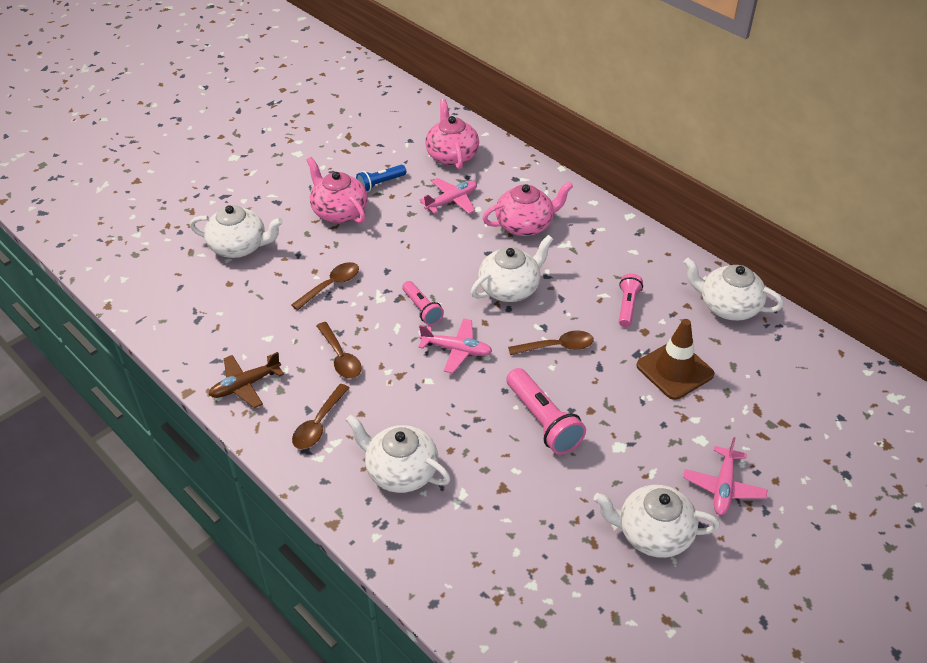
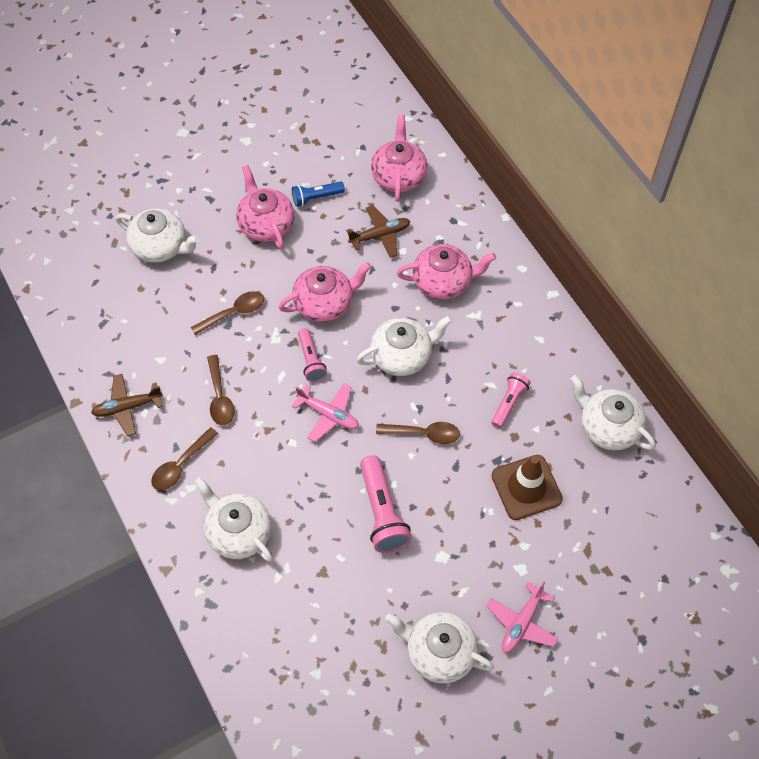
camera: 15 degrees right, 15 degrees up
pink plane [420,178,477,214] -> brown plane [346,205,410,258]
none -> pink teapot [279,262,371,322]

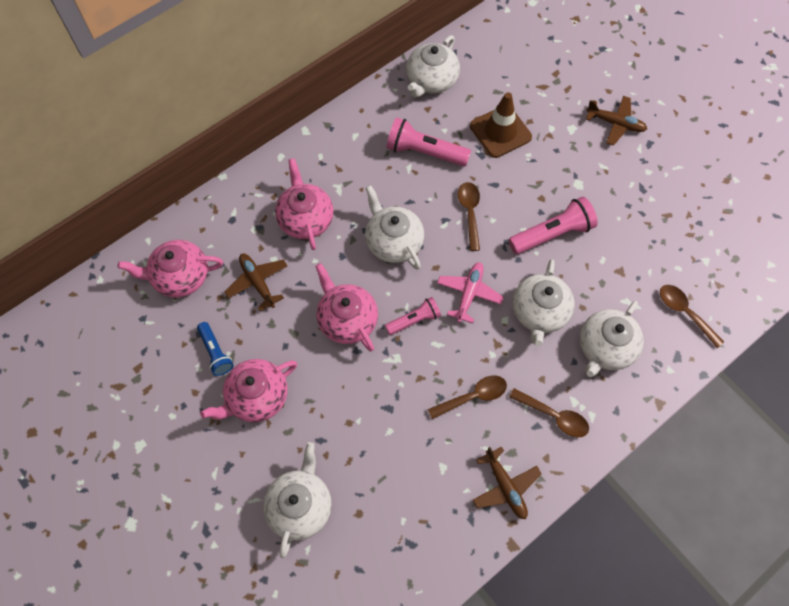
camera: 100 degrees left, 5 degrees up
brown spoon [191,291,264,335] -> brown spoon moved to [660,285,724,348]
white teapot [385,612,494,684] -> white teapot moved to [513,259,575,346]
pink plane [486,582,559,653] -> brown plane [586,96,647,146]
pink flashlight [491,372,531,428] -> pink flashlight [386,117,471,167], size x1.62

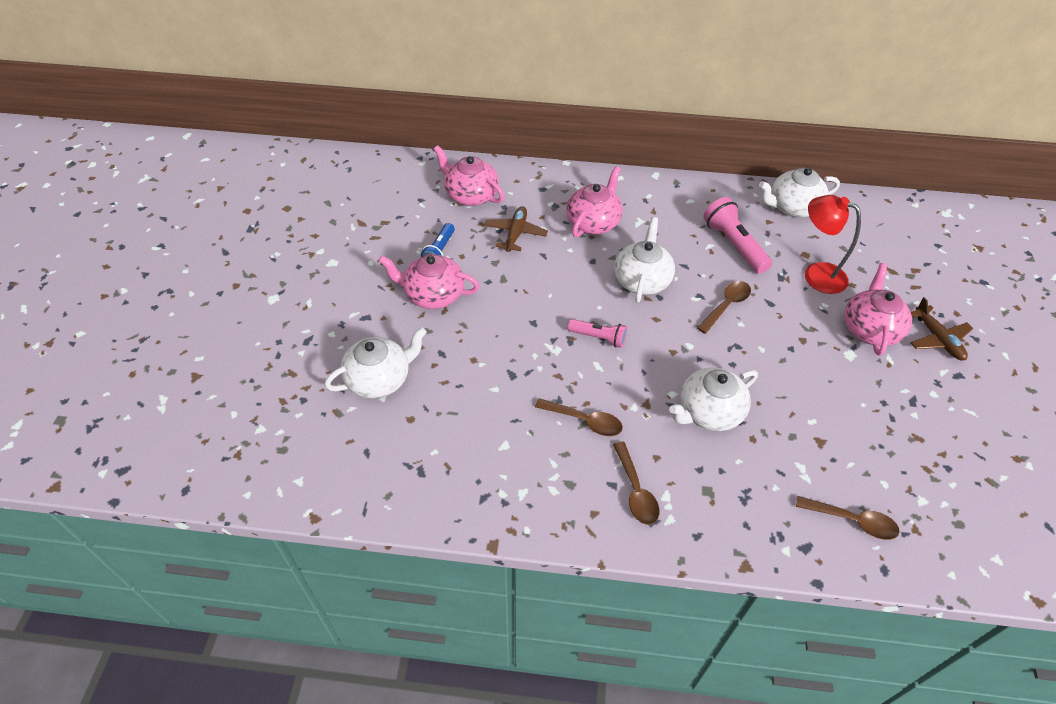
camera: 45 degrees right, 15 degrees down
pink teapot [315,263,378,352] -> pink teapot moved to [844,263,912,356]
pink plane [437,262,504,324] -> none
brown traffic cone [470,92,532,158] -> red lamp [805,195,861,294]
brown plane [473,446,542,519] -> none
pink flashlight [509,197,598,254] -> none
white teapot [580,301,644,377] -> none
brown spoon [660,285,724,348] -> brown spoon turned 105 degrees clockwise [796,496,900,540]

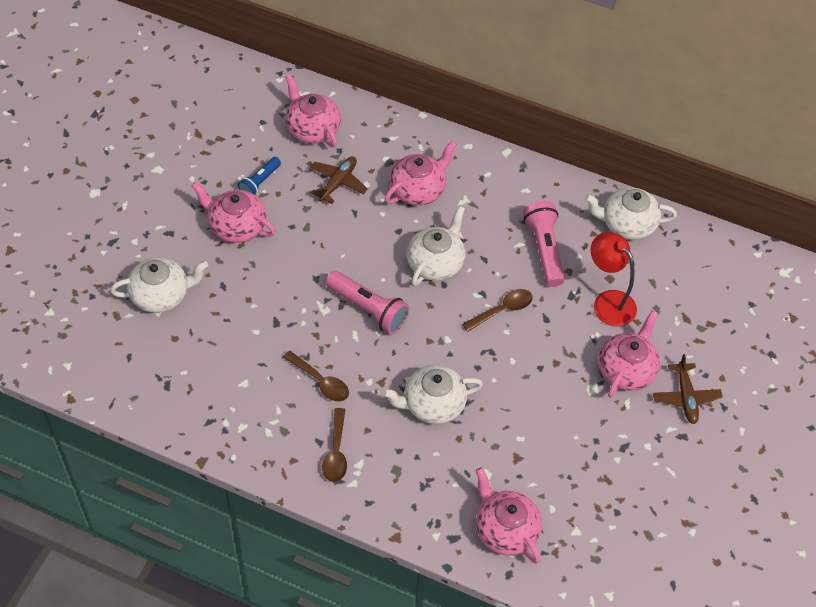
camera: 15 degrees right, 5 degrees up
pink flashlight [568,319,627,348] -> pink flashlight [326,271,410,334], size x1.62
brown spoon [796,496,900,540] -> pink teapot [476,467,542,564]

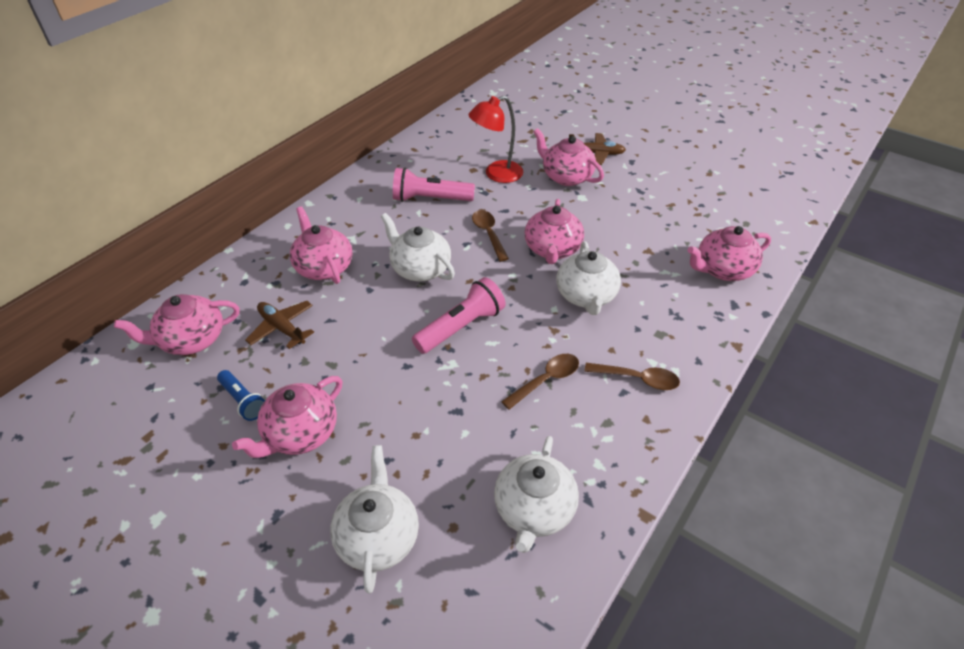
camera: 75 degrees left, 10 degrees down
white teapot [585,188,677,240] -> white teapot moved to [494,436,579,553]
none -> pink teapot [525,199,584,264]

